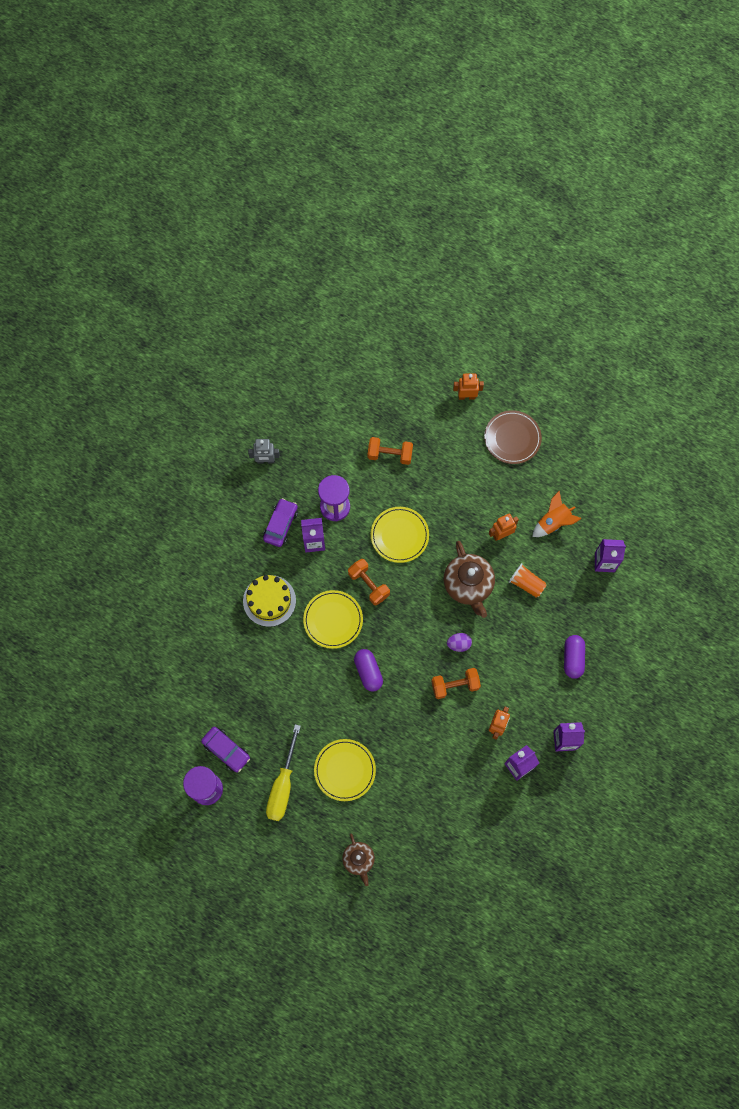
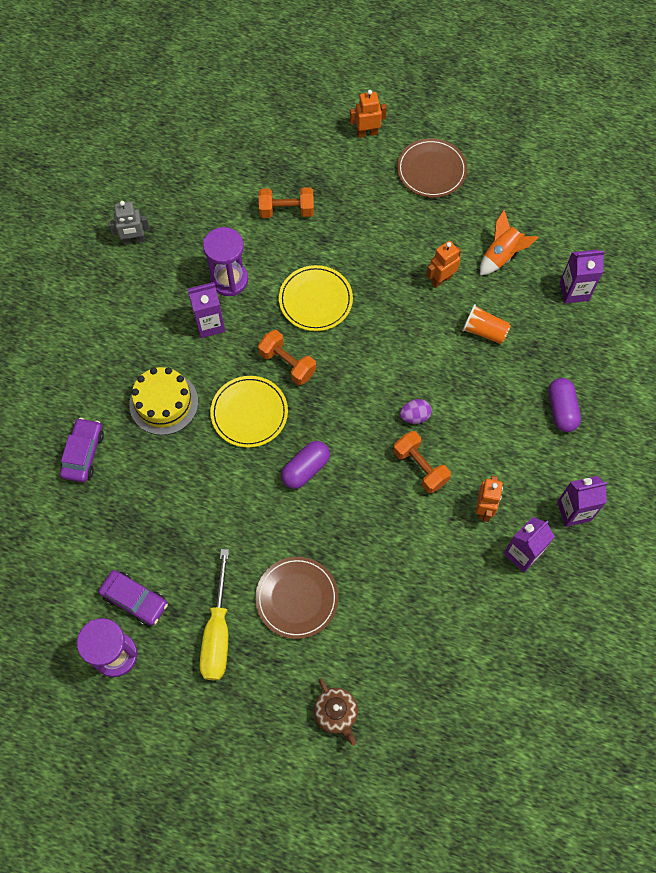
camera: 10 degrees left, 5 degrees down
purple car [263,498,298,547] -> purple car moved to [60,418,104,482]
yellow plate [314,739,376,801] -> brown plate [255,557,338,639]
purple capsule [354,649,383,692] -> purple capsule turned 75 degrees clockwise [281,441,330,489]
orange dumbbell [431,668,481,699] -> orange dumbbell turned 75 degrees clockwise [393,431,451,494]
brown teapot [444,541,495,618] -> none

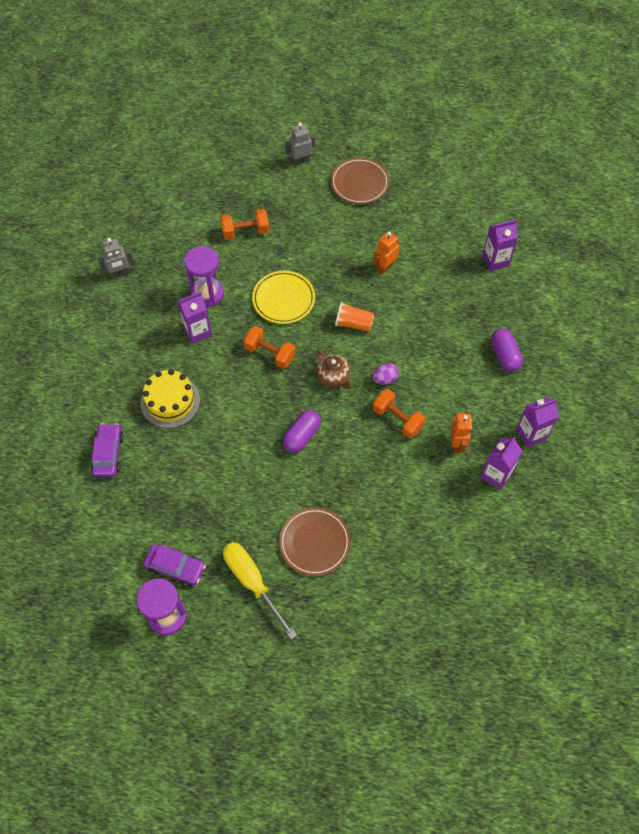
camera: 10 degrees left, 5 degrees down
yellow screwdriver [200,549,229,680] -> yellow screwdriver turned 150 degrees clockwise [223,542,297,640]
yellow plate [210,376,288,448] -> none
brown teapot [314,678,358,746] -> brown teapot moved to [316,350,353,389]
orange robot [350,90,387,138] -> grey robot [285,122,315,166]
orange cup [462,304,511,344] -> orange cup moved to [335,302,375,332]
orange rocket [480,210,538,275] -> none

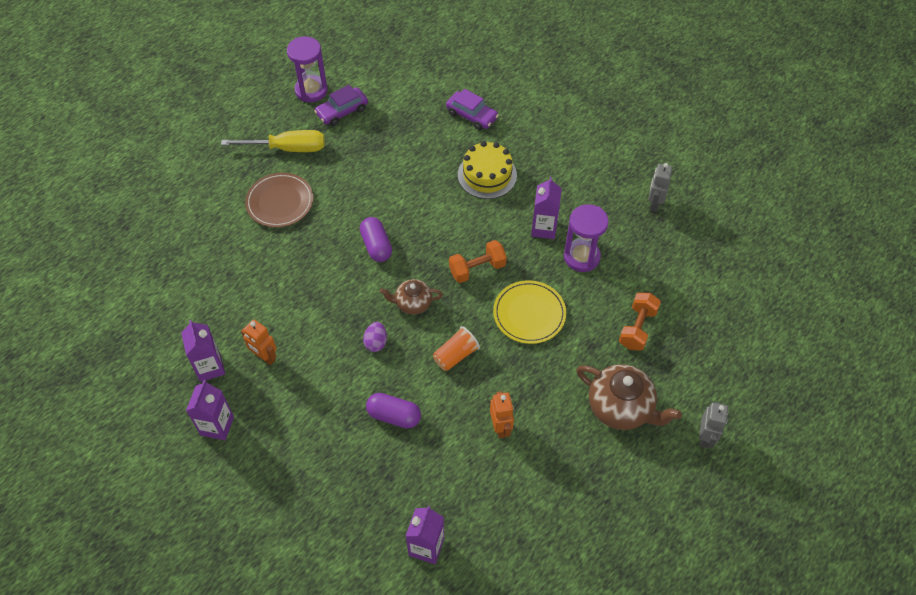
camera: 125 degrees right, 5 degrees down
brown plate [331,158,390,204] -> none
orange dumbbell [373,389,425,438] -> none
purple capsule [491,328,523,372] -> purple capsule moved to [366,393,421,429]
none -> brown teapot [576,364,682,430]

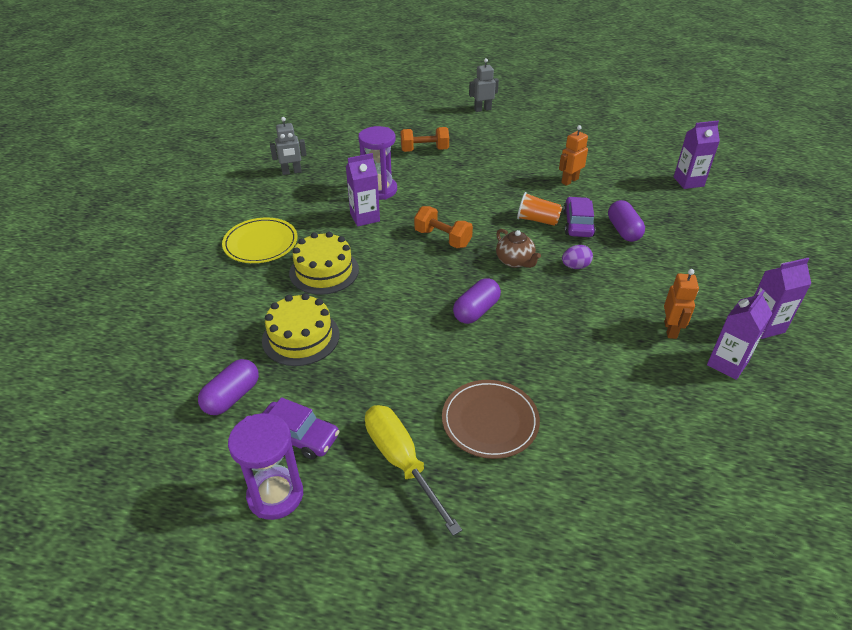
camera: 120 degrees left, 15 degrees down
purple car [446,89,499,130] -> purple car moved to [563,197,596,237]
yellow plate [493,280,566,344] -> yellow plate moved to [222,218,298,263]
brown teapot [576,364,682,430] -> none
none -> purple capsule [198,359,259,415]
none -> yellow cake [262,293,340,366]

